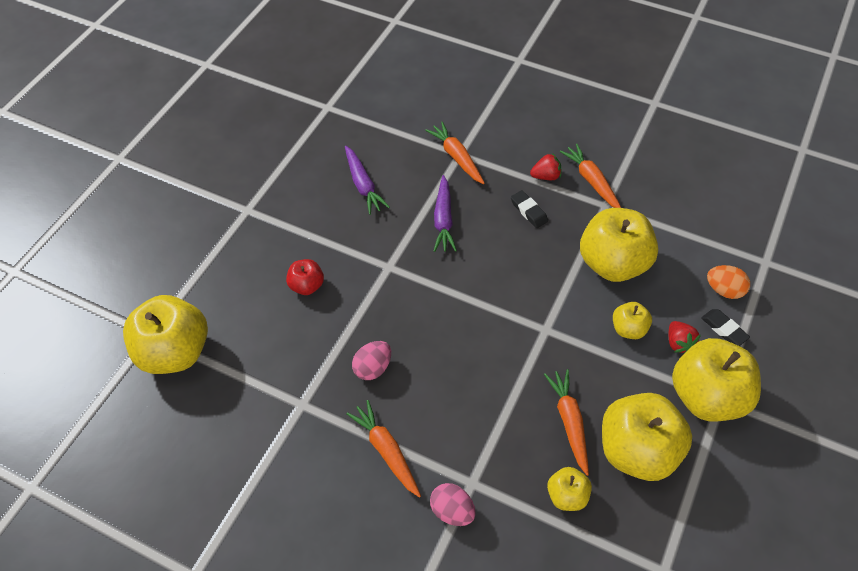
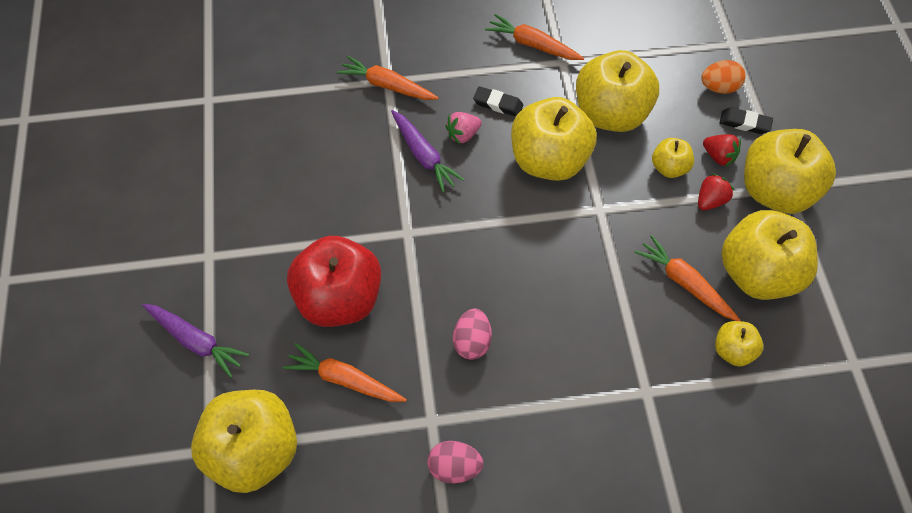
camera: 35 degrees left, 5 degrees up
red apple [286,259,324,295] -> red apple [287,236,381,327], size x2.04
purple carrot [345,146,390,215] -> purple carrot moved to [142,304,249,378]
orange carrot [346,400,421,498] -> orange carrot moved to [283,343,407,402]
pink egg [430,483,476,526] -> pink egg moved to [428,441,483,484]
red strawberry [530,153,561,180] -> red strawberry moved to [698,173,734,210]
none -> pink strawberry [446,112,482,144]
none -> yellow apple [511,97,597,181]

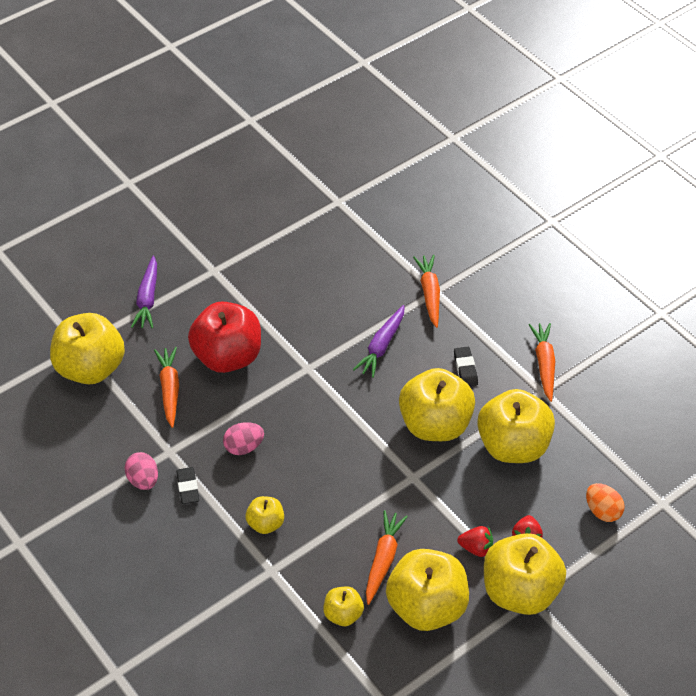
camera: 60 degrees right, 10 degrees down
pink strawberry [446,112,482,144] -> none
yellow apple [652,138,694,178] -> yellow apple moved to [245,496,284,534]
black eraser [719,107,773,134] -> black eraser moved to [176,467,199,504]

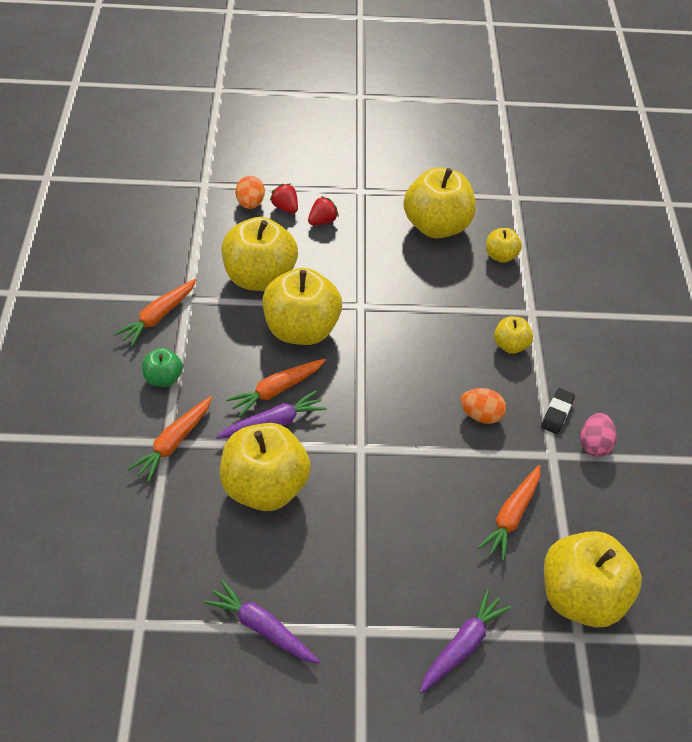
camera: 145 degrees left, 0 degrees up
red apple [188,301,261,373] -> none
pink egg [223,422,264,455] -> orange egg [461,388,506,424]
orange carrot [366,510,408,605] -> orange carrot moved to [226,359,326,417]
black eraser [454,347,478,386] -> none
red strawberry [457,526,493,557] -> red strawberry moved to [270,184,298,214]
yellow apple [484,533,566,615] -> yellow apple moved to [220,423,311,511]
none -> green apple [142,348,183,387]
none -> purple carrot [204,580,320,664]

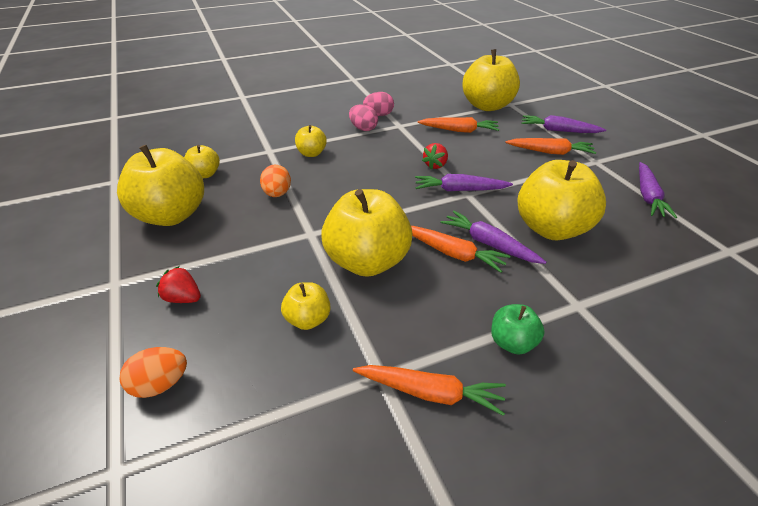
camera: 110 degrees left, 10 degrees down
orange carrot [128,396,212,482] -> orange carrot moved to [505,138,596,155]
yellow apple [222,217,298,291] -> yellow apple [281,282,331,330], size x0.49
red strawberry [270,184,298,214] -> red strawberry moved to [422,143,448,169]
orange egg [461,388,506,424] -> orange egg moved to [260,165,291,197]
black eraser [541,388,575,434] -> pink egg [349,104,378,131]
none -> purple carrot [415,174,513,191]

